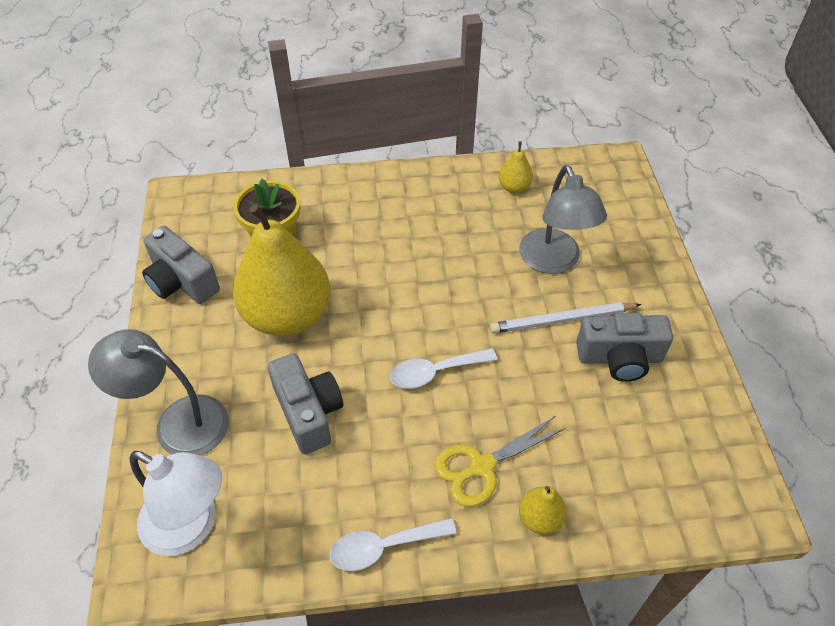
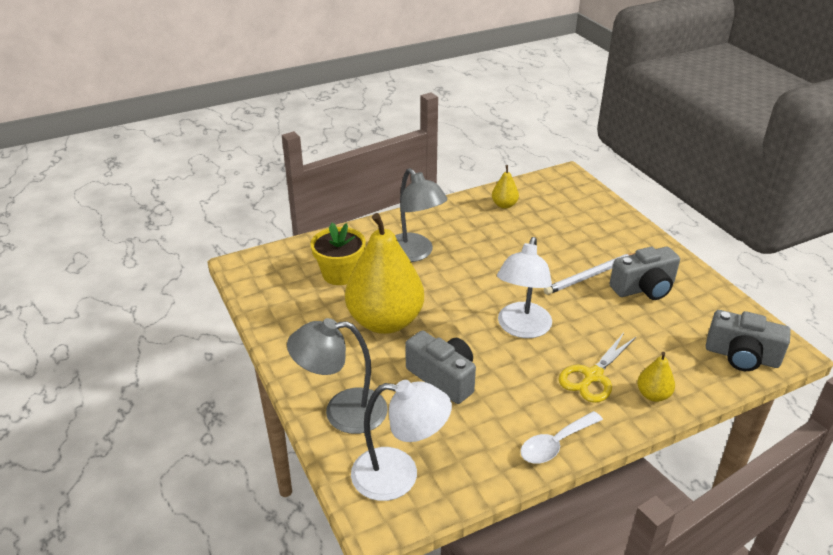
camera: 20 degrees left, 15 degrees down
grey camera [142,226,220,304] -> grey camera moved to [706,310,791,371]
white spoon [390,348,497,389] -> white lamp [497,237,552,338]
grey lamp [519,165,607,274] -> grey lamp moved to [395,168,448,262]

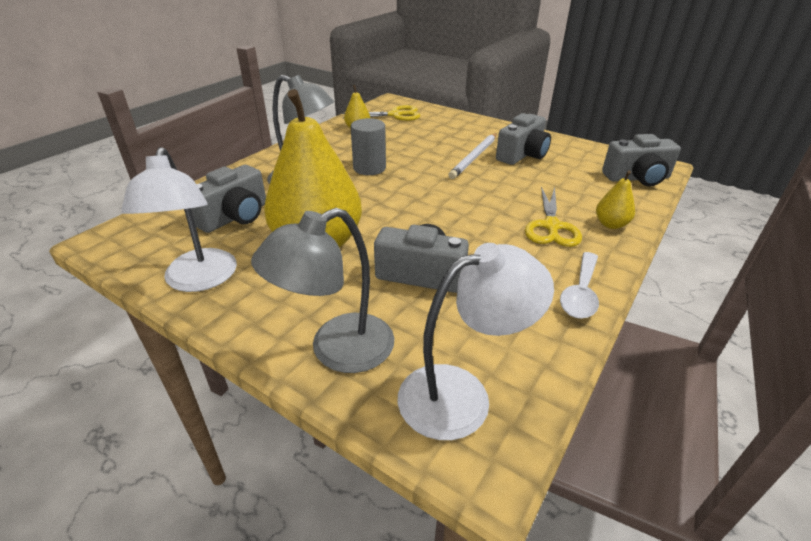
camera: 30 degrees left, 0 degrees up
yellow flower pot [311,223,366,285] -> grey camera [191,165,266,233]
white lamp [497,237,552,338] -> white lamp moved to [121,147,237,292]
none -> yellow scissors [342,105,421,121]
none -> grey cylinder [351,118,386,175]

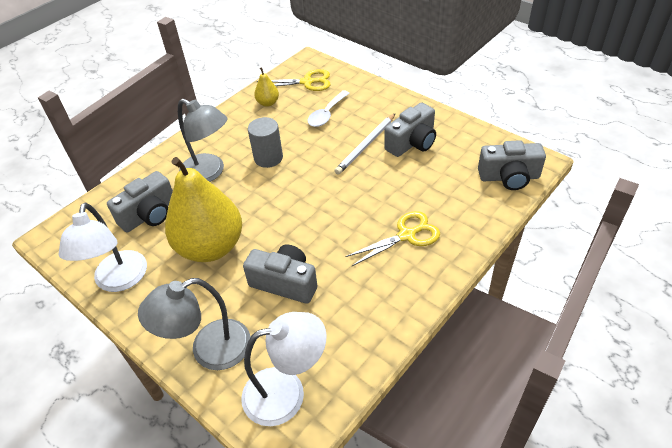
camera: 10 degrees right, 10 degrees up
yellow scissors [525,187,582,247] -> yellow scissors turned 135 degrees counterclockwise [345,211,440,266]
white spoon [560,252,599,319] -> white spoon moved to [308,90,350,127]
yellow pear [596,171,635,229] -> none

